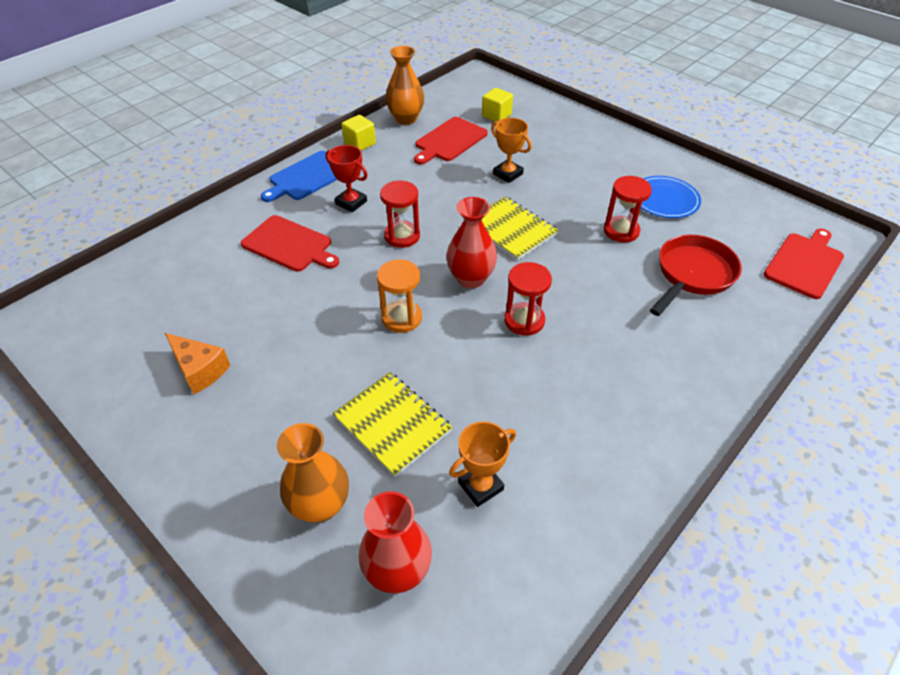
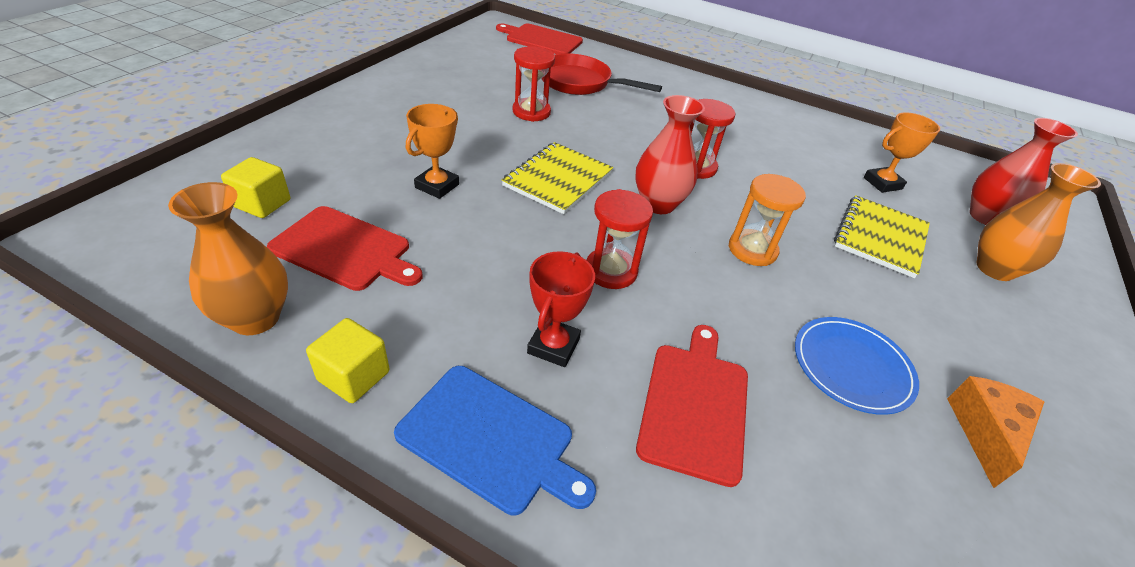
camera: 110 degrees left, 5 degrees down
orange trophy [449,421,516,507] -> orange trophy turned 60 degrees counterclockwise [864,112,940,193]
blue plate [641,176,701,218] -> blue plate moved to [795,317,919,415]

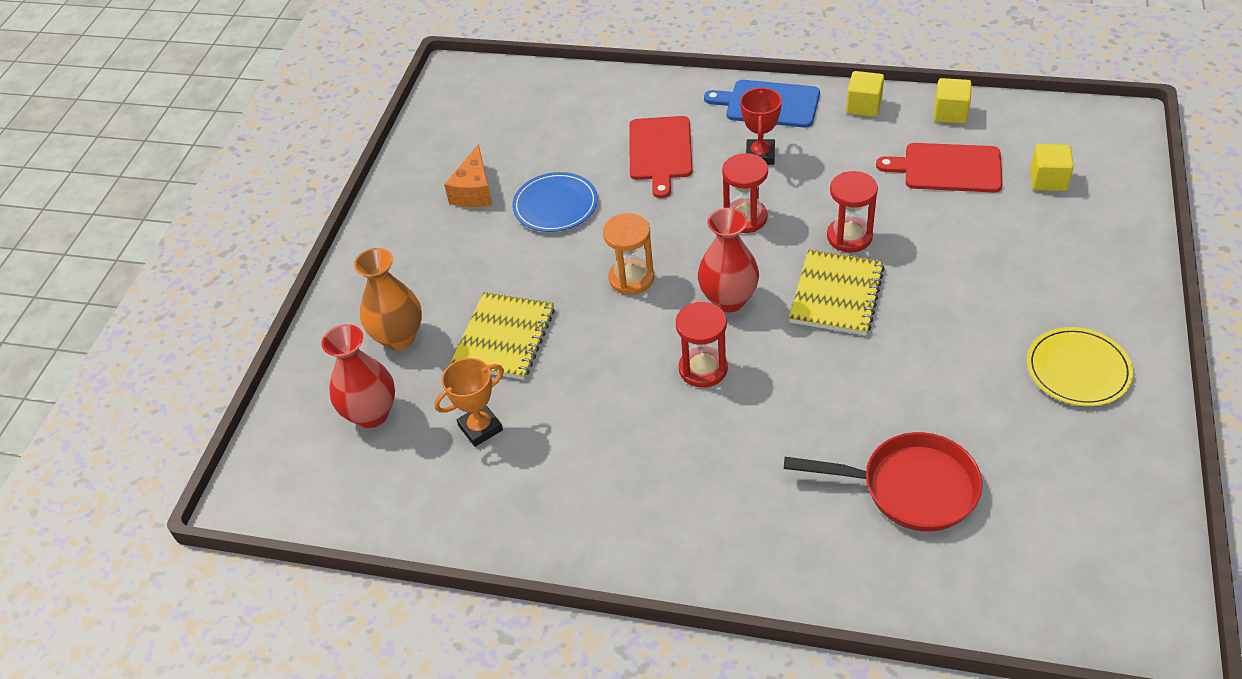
camera: 175 degrees right, 5 degrees up
orange vase [168,182,288,335] -> yellow cube [934,78,972,124]
orange trophy [406,104,459,199] -> none
red cutting board [496,23,583,54] -> none
red hourglass [512,47,555,122] -> red hourglass moved to [827,171,878,252]
none -> yellow plate [1027,327,1133,406]

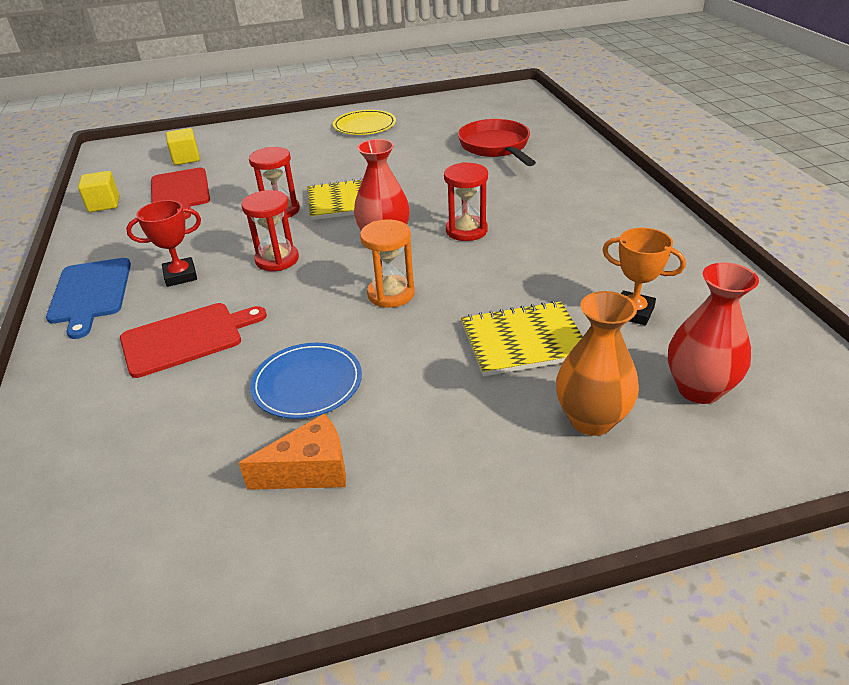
camera: 120 degrees left, 10 degrees down
yellow cube [846,71,884,117] -> none

